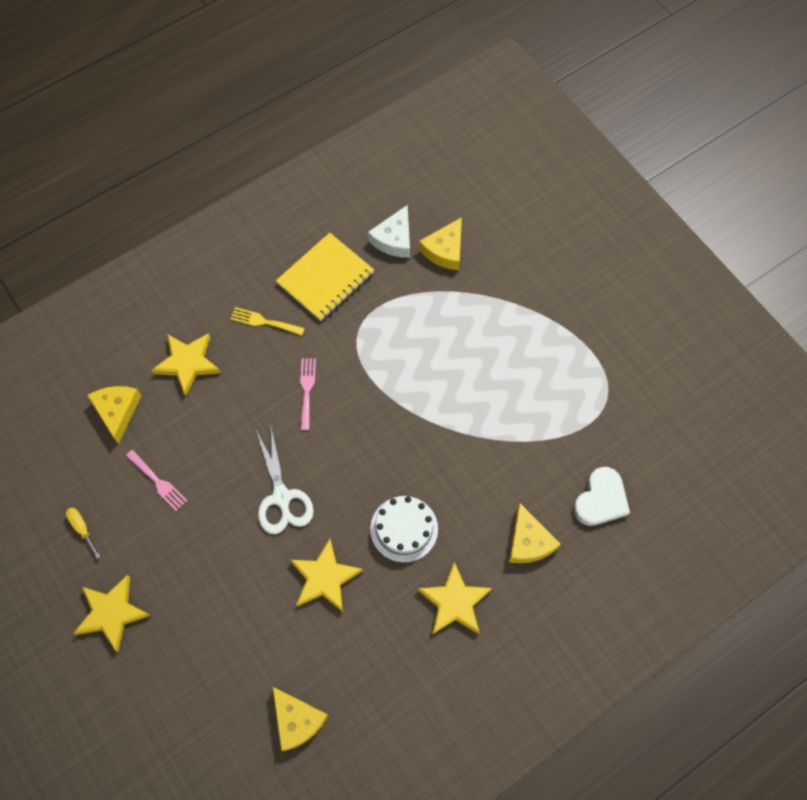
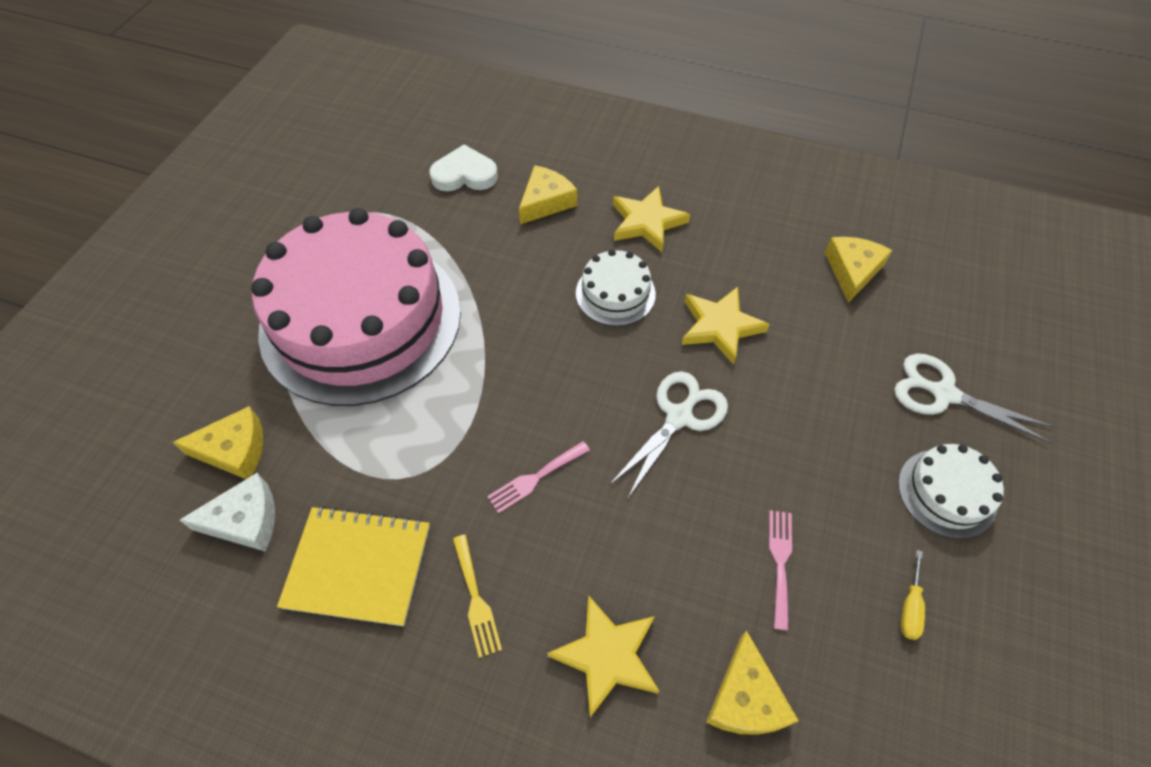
camera: 125 degrees left, 10 degrees down
yellow star [73,575,151,652] -> white cake [898,444,1004,539]
yellow cheese [87,386,141,444] -> yellow cheese turned 45 degrees counterclockwise [706,630,799,735]
none -> pink cake [251,208,461,406]
none -> white scissors [894,354,1054,443]

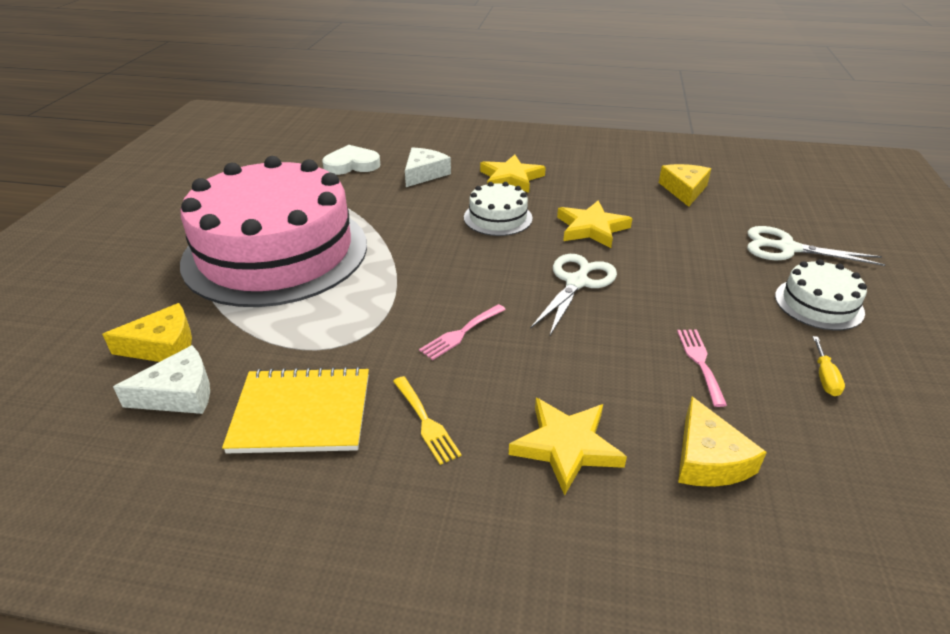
camera: 10 degrees left, 20 degrees down
yellow cheese [519,165,577,224] -> white cheese [405,148,451,187]

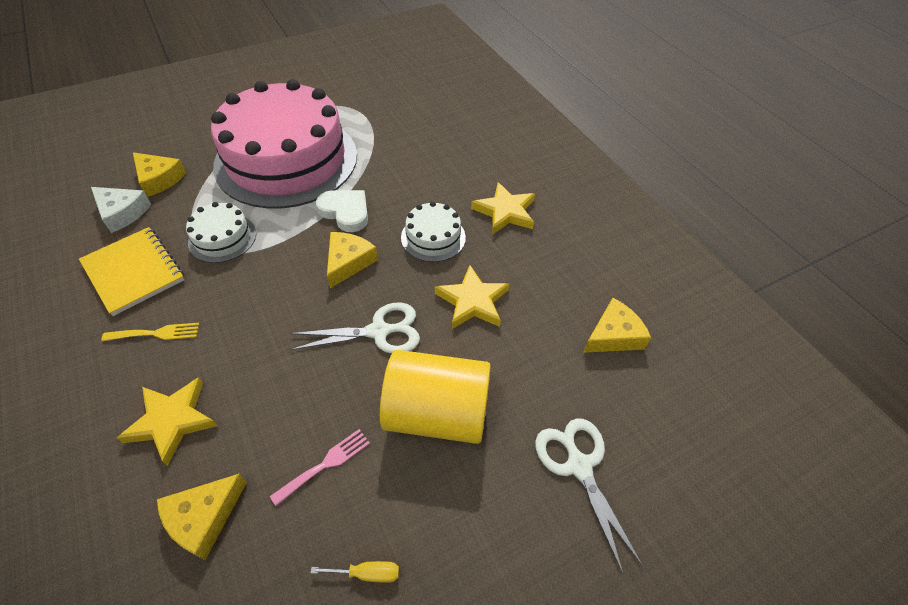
camera: 50 degrees right, 15 degrees up
white heart [322,145,380,175] -> white heart moved to [316,190,368,232]
yellow fork [393,376,462,465] -> yellow fork turned 120 degrees counterclockwise [101,323,199,341]
white cheese [405,148,451,187] -> none
pink fork [419,304,506,360] -> none
white cake [775,259,867,330] -> white cake moved to [186,202,256,263]
yellow screwdriver [813,336,845,396] -> yellow screwdriver turned 150 degrees counterclockwise [310,561,399,583]
none -> yellow cheese [327,232,378,288]
none -> yellow cylinder [380,350,491,444]

